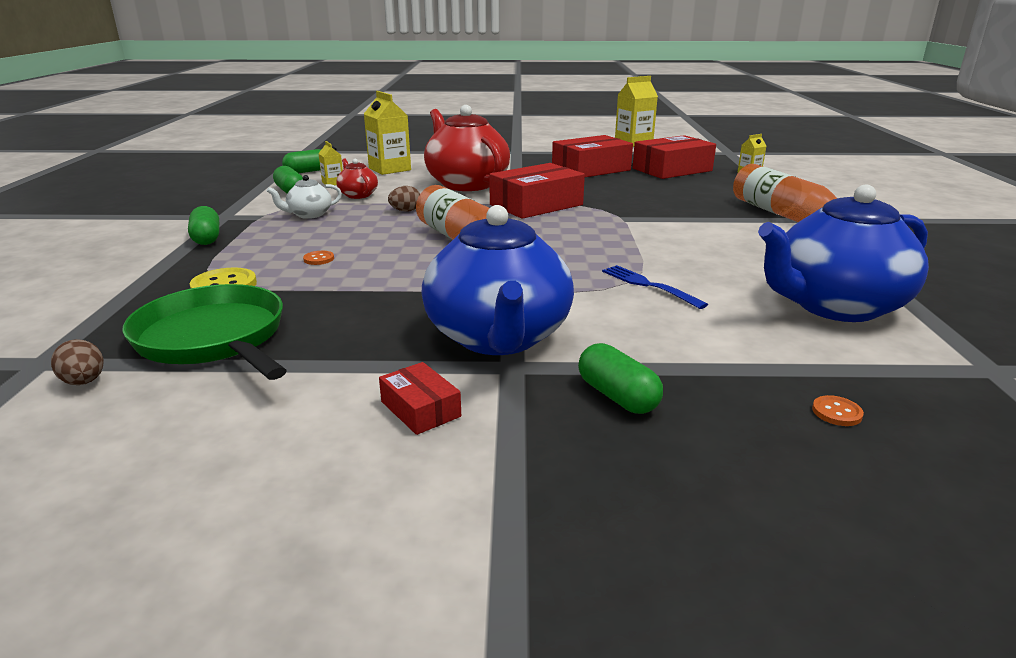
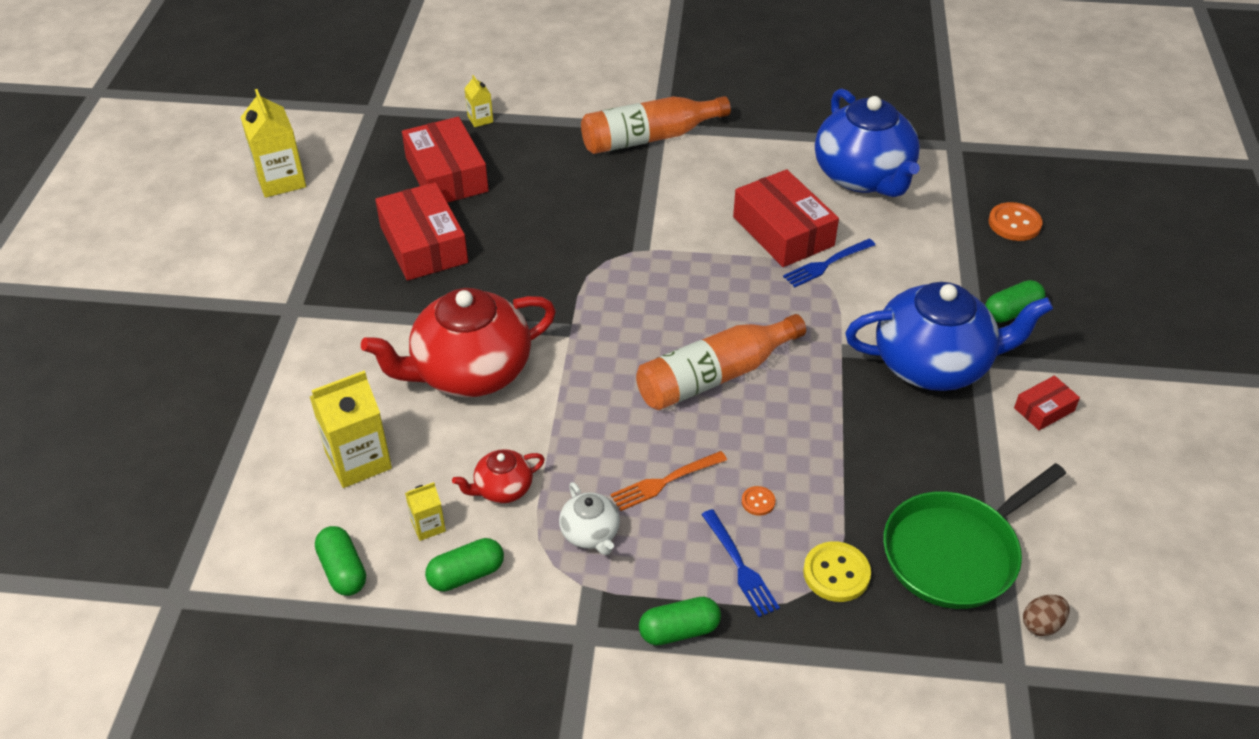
camera: 85 degrees left, 20 degrees up
brown egg [388,186,420,212] -> none
red box [489,163,585,219] -> red box moved to [733,169,839,267]
orange button [812,395,864,426] -> orange button [989,202,1043,241], size x1.89
none -> orange fork [610,451,727,511]
none -> blue fork [701,509,780,617]

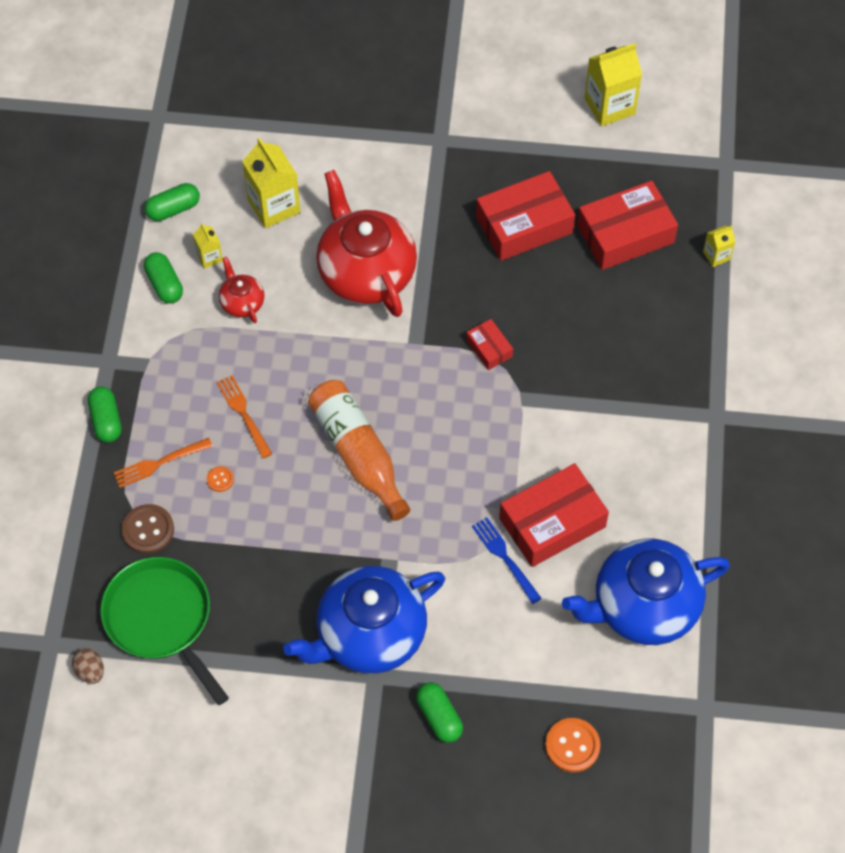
camera: 90 degrees right, 15 degrees up
white teapot [559,482,620,555] -> none
orange bottle [581,96,731,154] -> none
blue fork [701,509,780,617] -> orange fork [114,438,213,488]
yellow button [803,541,871,602] -> brown button [122,504,174,554]
blue teapot [845,282,1053,391] -> blue teapot turned 60 degrees clockwise [283,566,445,674]
red box [1014,375,1080,430] -> red box moved to [466,319,513,370]

